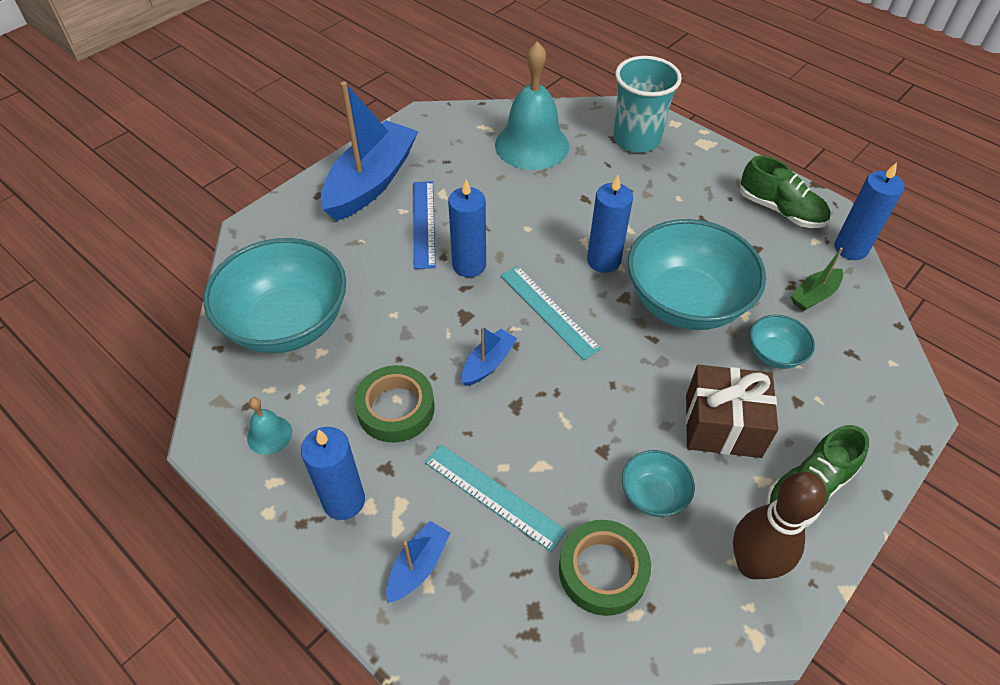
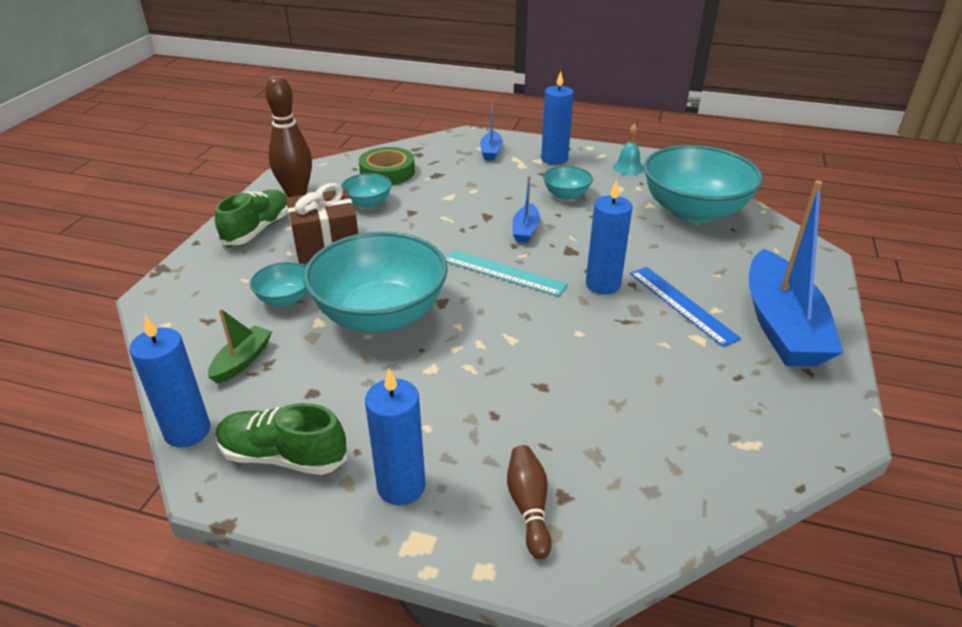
camera: 155 degrees right, 15 degrees down
green tape [354,365,435,442] -> turquoise bowl [543,166,593,200]
turquoise ruler [425,444,567,552] -> none
turquoise bell [495,41,569,170] -> none
blue candle [587,175,633,273] -> blue candle moved to [365,369,426,505]
turquoise cup [613,56,682,153] -> brown bowling pin [507,445,552,559]

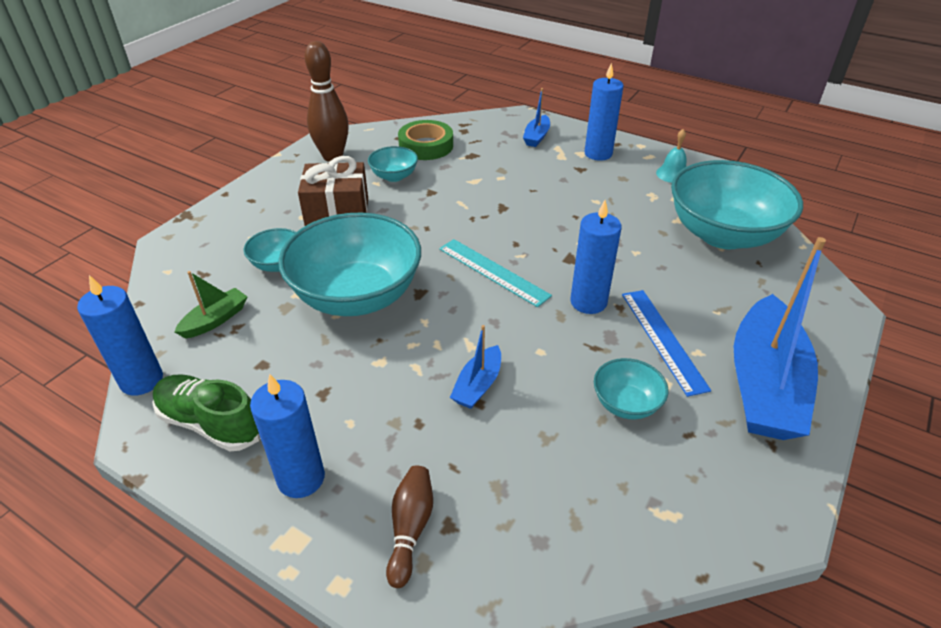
camera: 15 degrees right, 5 degrees up
green shoe [215,190,288,245] -> none
blue boat [512,176,540,243] -> blue boat moved to [450,325,501,409]
turquoise bowl [543,166,593,200] -> turquoise bowl moved to [594,358,669,420]

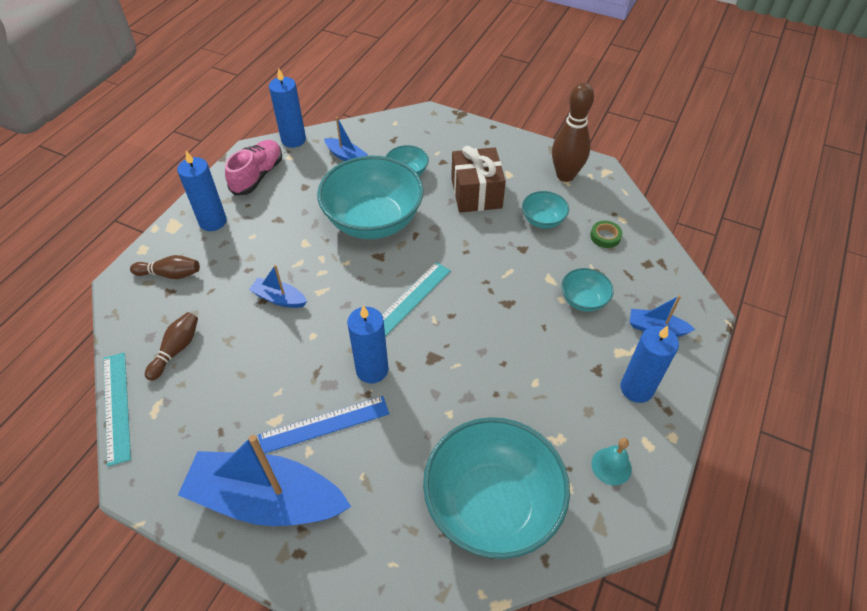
camera: 85 degrees right, 10 degrees up
green shoe [152,374,260,451] -> pink shoe [225,140,282,195]
green boat [174,271,247,339] -> blue boat [324,117,368,161]
green tape [398,120,453,160] -> green tape [590,221,622,248], size x0.54
turquoise bowl [594,358,669,420] -> turquoise bowl moved to [561,268,614,312]
none -> turquoise ruler [103,352,131,466]
none -> brown bowling pin [145,312,198,381]

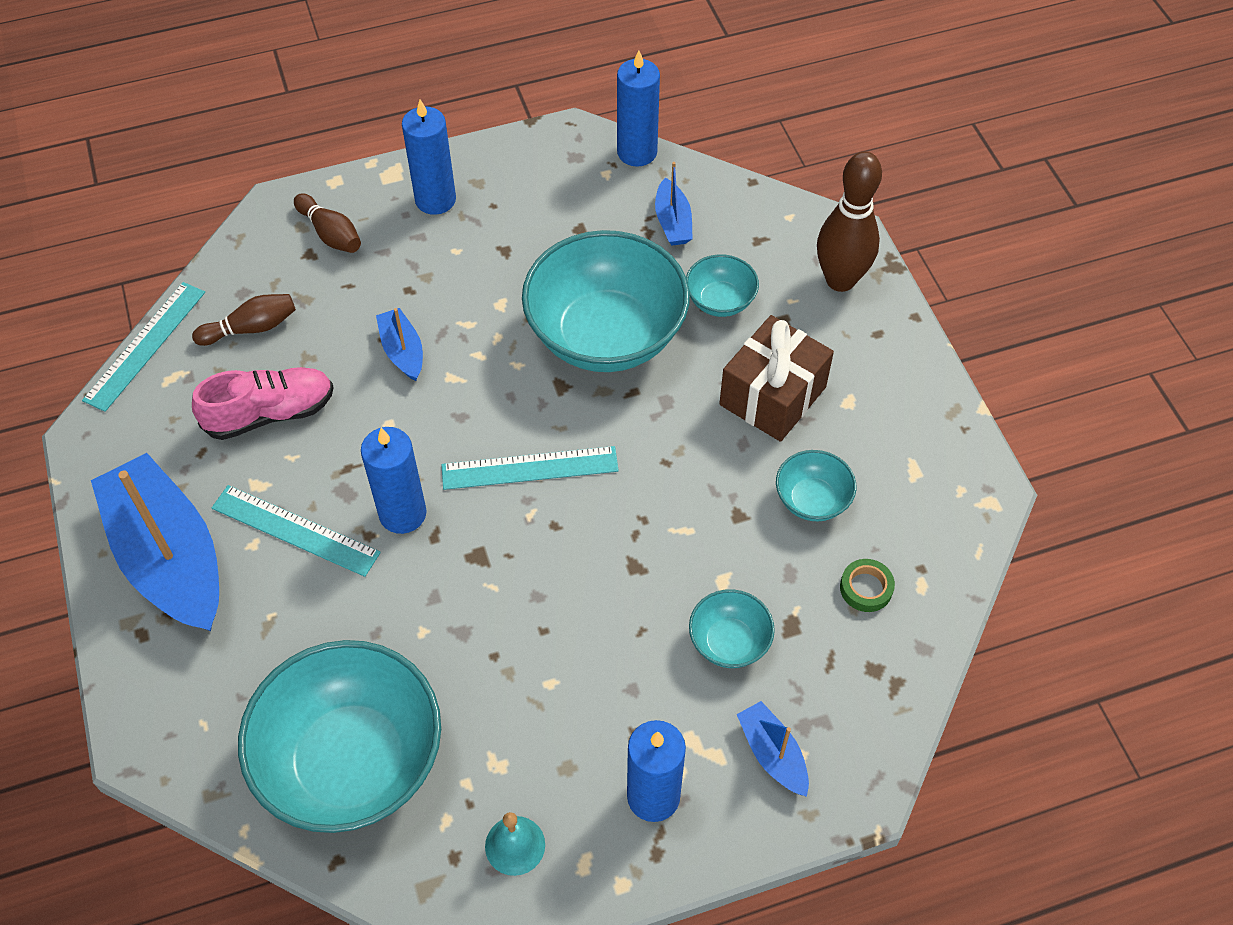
camera: 45 degrees right, 5 degrees up
pink shoe [225,140,282,195] -> pink shoe moved to [192,367,334,440]
blue ruler [258,396,389,454] -> turquoise ruler [212,485,381,577]
brown bowling pin [552,82,594,182] -> brown bowling pin moved to [817,151,882,292]

